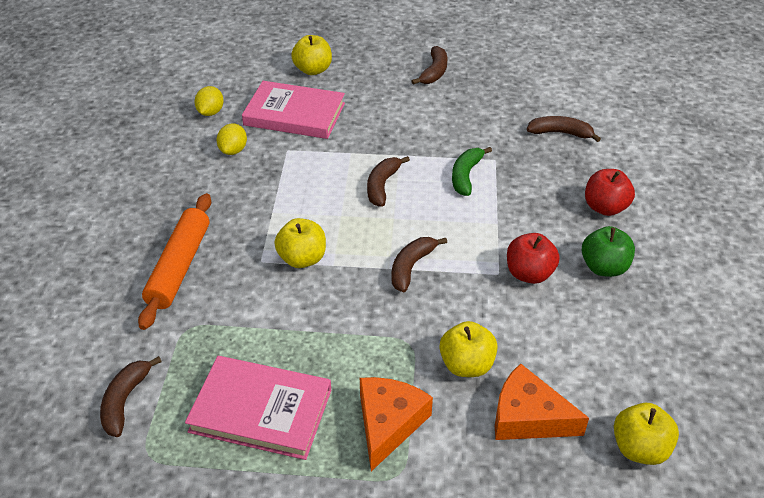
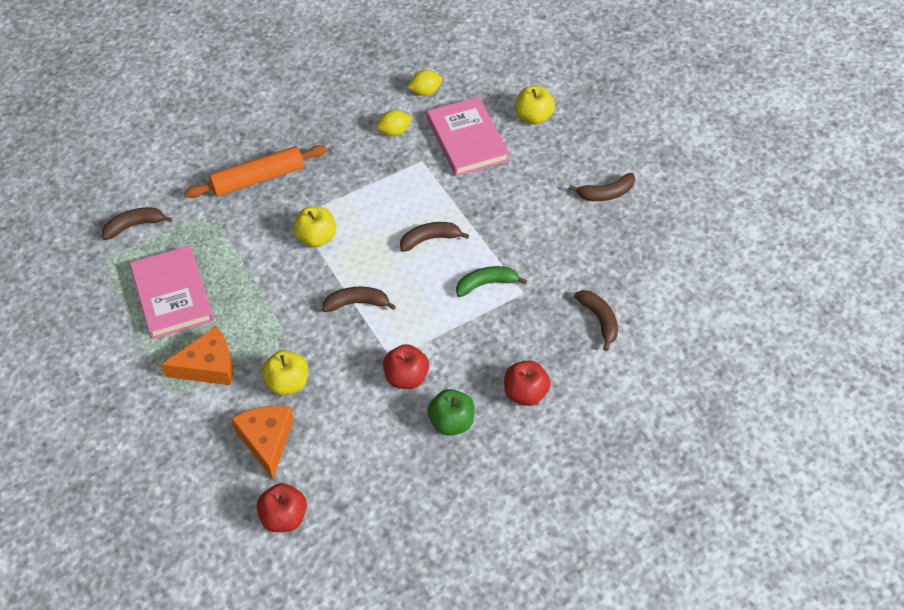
camera: 55 degrees right, 10 degrees up
yellow apple [614,403,679,465] -> red apple [257,483,307,532]

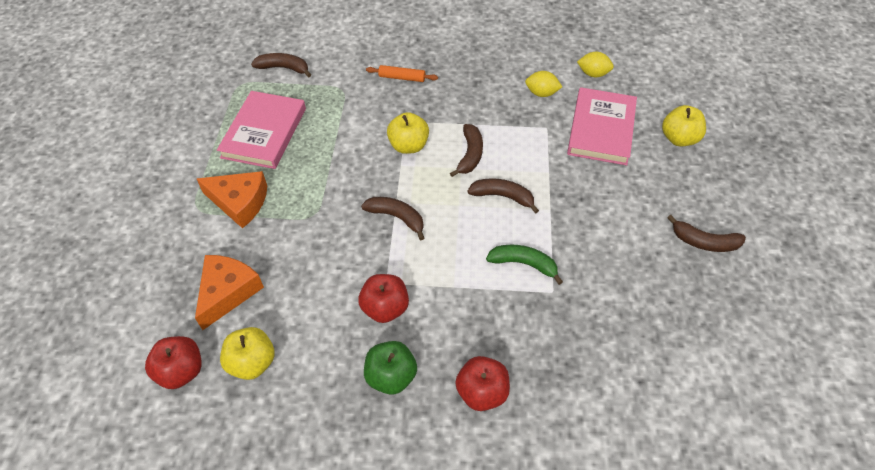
camera: 35 degrees right, 0 degrees up
orange rolling pin [185,145,327,198] -> orange rolling pin [366,65,438,82], size x0.53
yellow apple [262,350,308,395] -> yellow apple moved to [220,327,275,380]
brown banana [574,290,618,351] -> brown banana moved to [450,124,483,177]

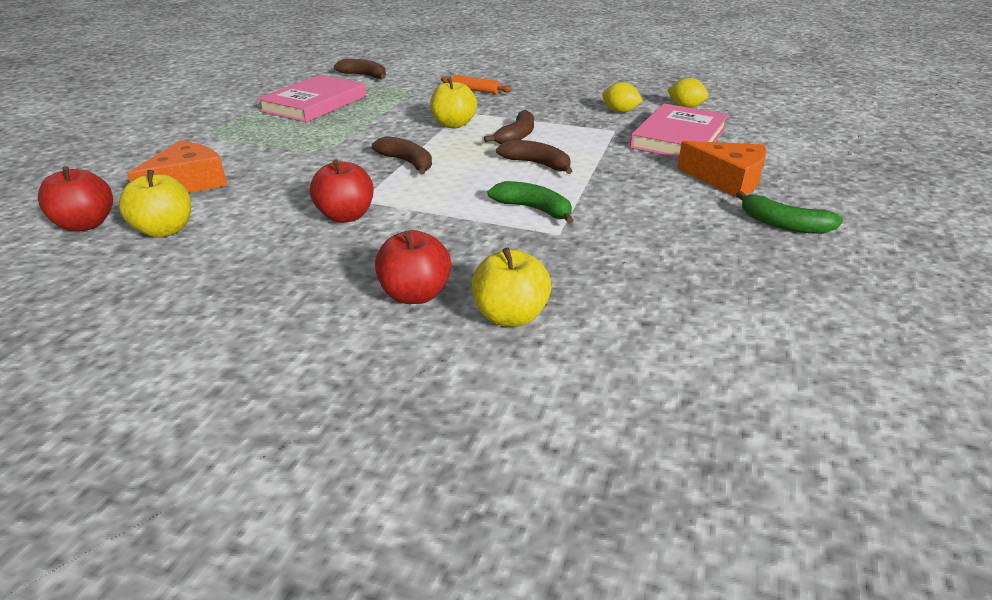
camera: 15 degrees right, 20 degrees down
orange cheese [197,171,267,229] -> orange cheese moved to [677,141,767,198]
green apple [364,341,417,395] -> none
yellow apple [662,105,706,146] -> yellow apple moved to [472,247,552,327]
brown banana [667,215,746,252] -> green banana [736,191,843,234]

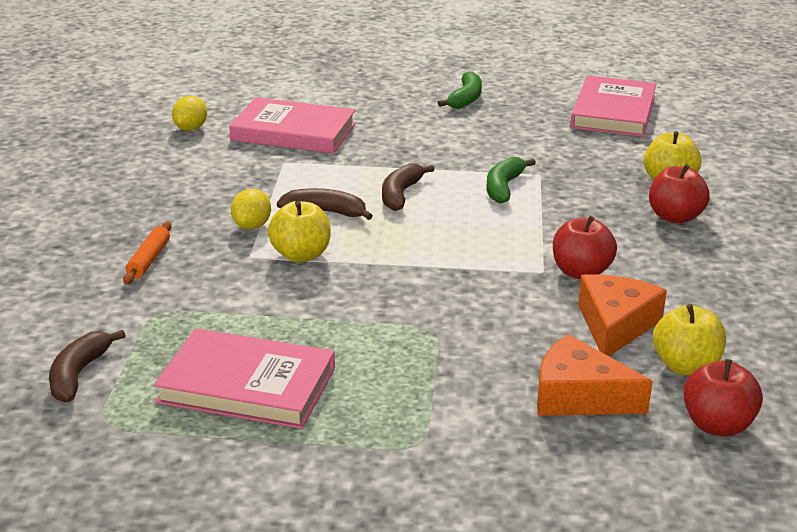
camera: 105 degrees left, 5 degrees down
brown banana [372,136,432,174] -> none
yellow lemon [602,82,643,113] -> yellow lemon moved to [231,189,271,229]
orange cheese [677,141,767,198] -> orange cheese moved to [578,274,667,356]
none -> pink book [570,75,656,137]

